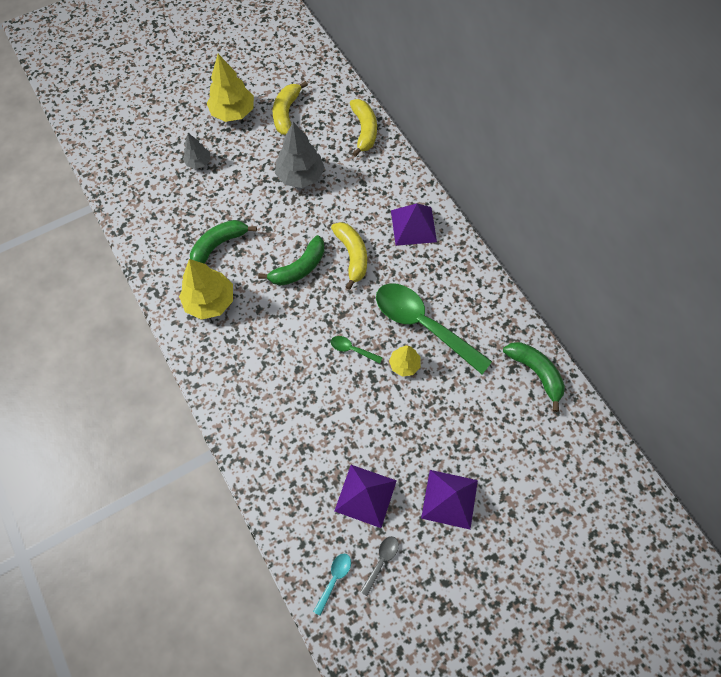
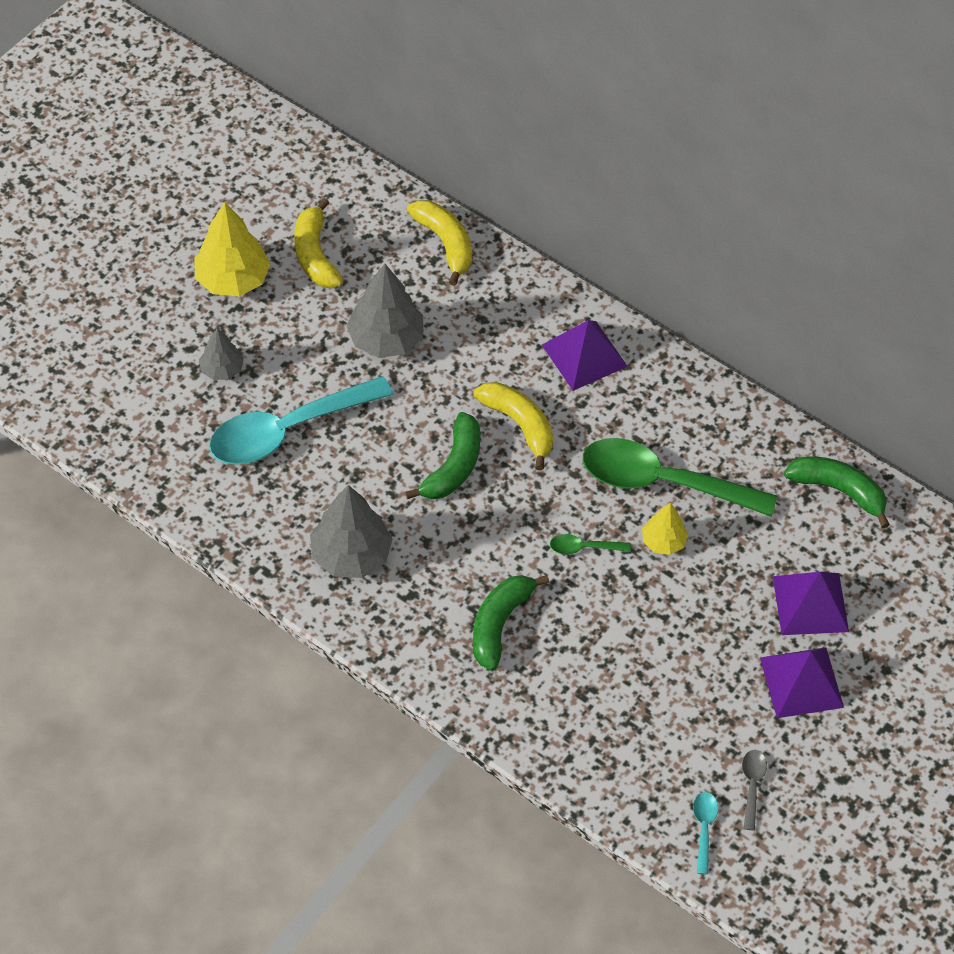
camera: 25 degrees left, 10 degrees down
yellow tree [179,259,233,320] -> grey tree [310,485,393,578]
green banana [190,220,257,264] -> green banana moved to [473,575,549,670]
purple pyramid [335,465,397,528] -> purple pyramid moved to [773,572,849,635]
none -> turquoise spoon [209,376,393,465]

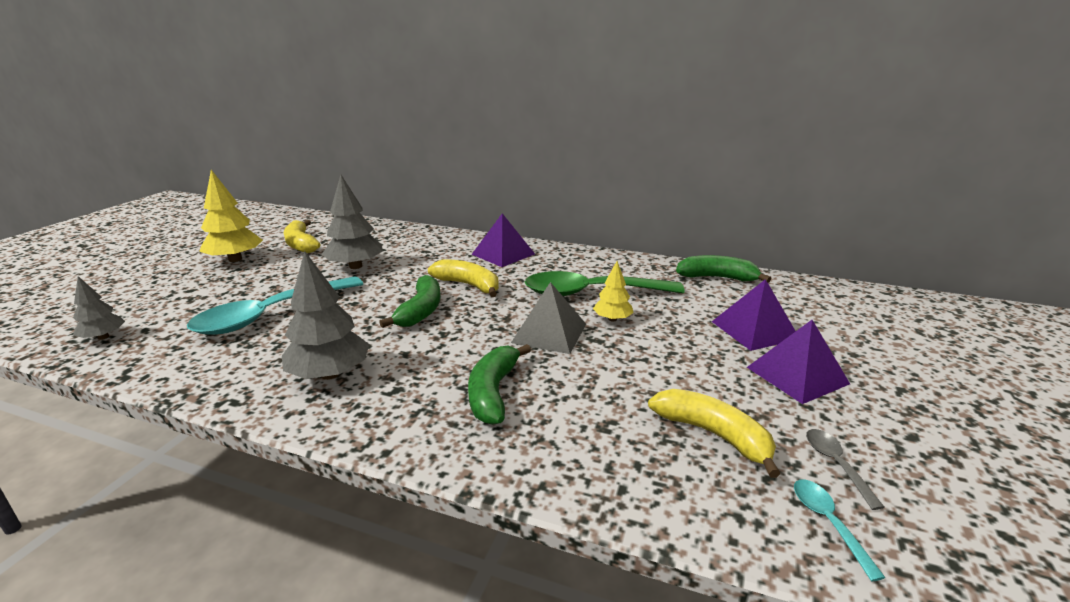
camera: 15 degrees left, 30 degrees down
grey tree [199,328,244,380] -> grey tree moved to [73,276,125,340]
yellow banana [407,200,472,286] -> yellow banana moved to [648,389,781,478]
green spoon [550,534,631,555] -> grey pyramid [511,282,586,354]

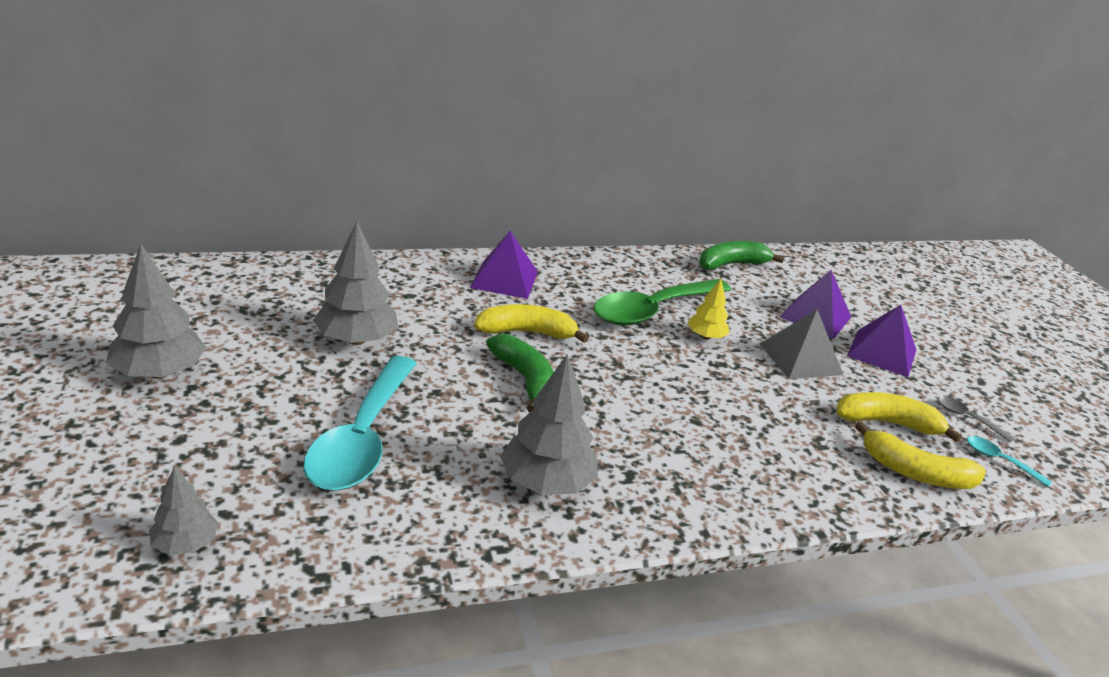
camera: 40 degrees left, 5 degrees up
yellow tree [199,170,263,262] -> grey tree [106,244,206,379]
yellow banana [284,220,320,253] -> yellow banana moved to [855,421,986,489]
green banana [468,344,531,425] -> none
grey pyramid [511,282,586,354] -> grey pyramid moved to [760,310,843,379]

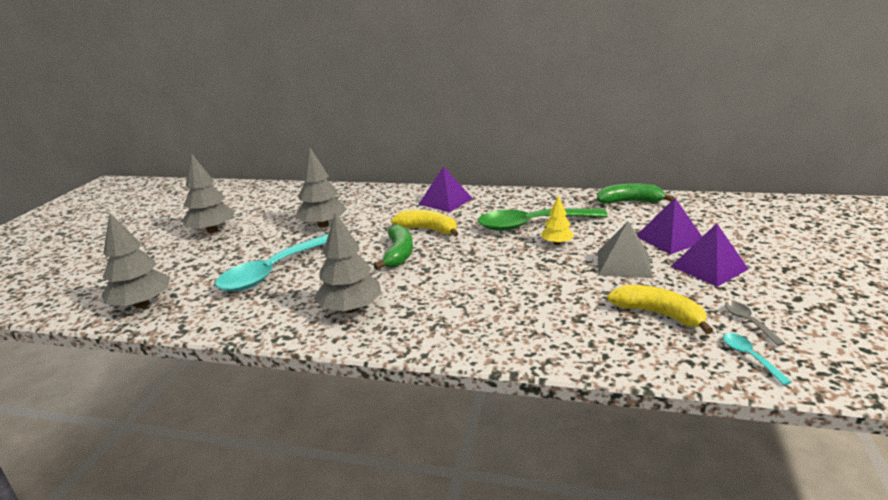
camera: 35 degrees right, 5 degrees down
grey tree [149,466,219,555] -> grey tree [101,212,170,308], size x1.76
yellow banana [855,421,986,489] -> none

